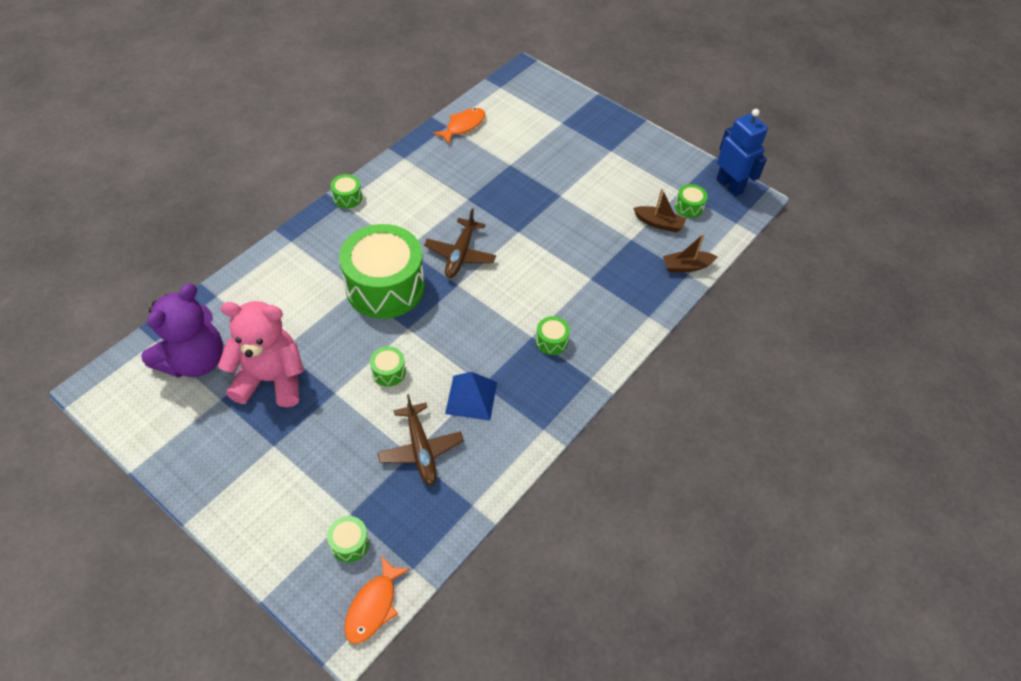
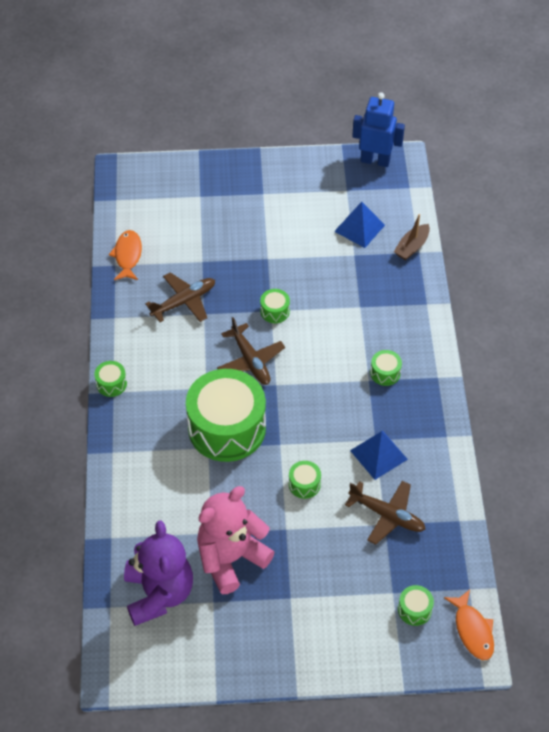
camera: 40 degrees left, 0 degrees up
brown boat [633,189,686,232] -> blue pyramid [334,202,385,248]
green drum [675,184,708,218] -> green drum moved to [260,289,290,323]
none -> brown plane [145,273,215,322]

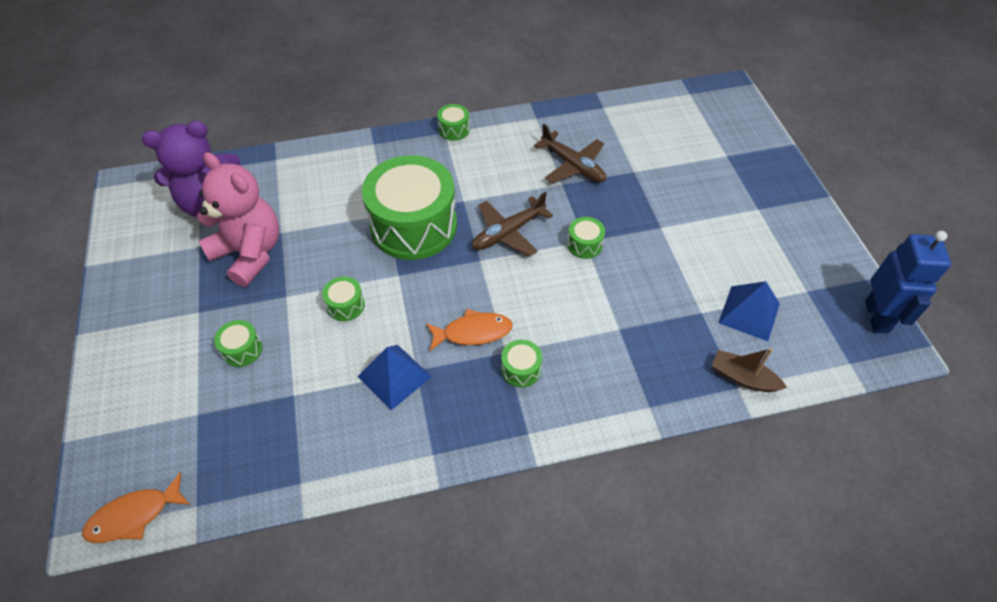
camera: 80 degrees right, 0 degrees up
orange fish [109,230,142,280] -> orange fish moved to [426,309,513,351]
brown plane [345,481,426,545] -> none
green drum [398,585,434,626] -> green drum moved to [214,320,262,367]

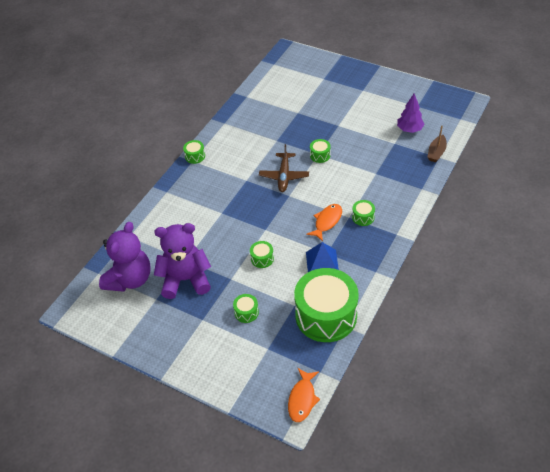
camera: 45 degrees left, 5 degrees down
pink teddy bear [197,152,279,287] -> purple teddy bear [154,223,211,299]
green drum [362,155,457,260] -> green drum moved to [294,268,359,342]
brown plane [534,124,606,183] -> none
brown boat [712,348,787,392] -> brown boat turned 45 degrees counterclockwise [427,126,447,162]
blue pyramid [718,281,780,341] -> purple tree [397,93,424,133]
blue robot [865,231,951,334] -> none

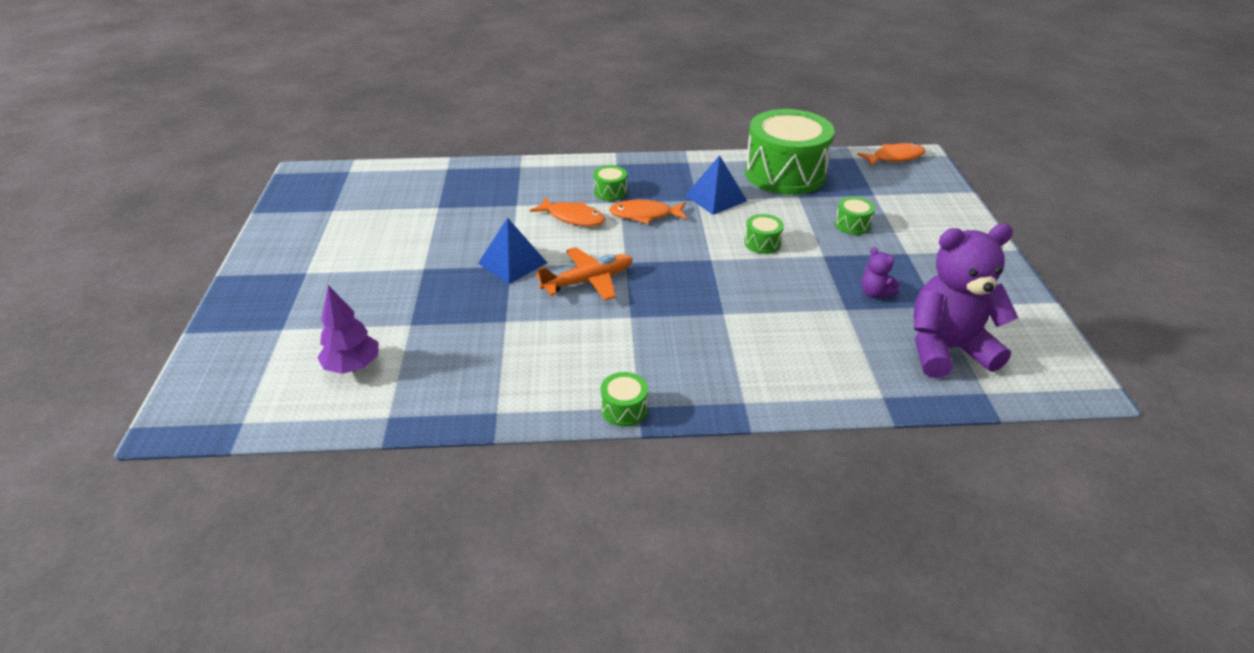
camera: 125 degrees left, 10 degrees down
purple teddy bear [154,223,211,299] -> purple teddy bear [861,247,900,299], size x0.42
brown plane [259,144,309,192] -> orange plane [536,247,633,301]
green drum [310,139,331,163] -> blue pyramid [478,218,547,284]
purple tree [397,93,424,133] -> purple tree moved to [317,285,378,374]
brown boat [427,126,447,162] -> none
none -> orange fish [530,197,605,226]

